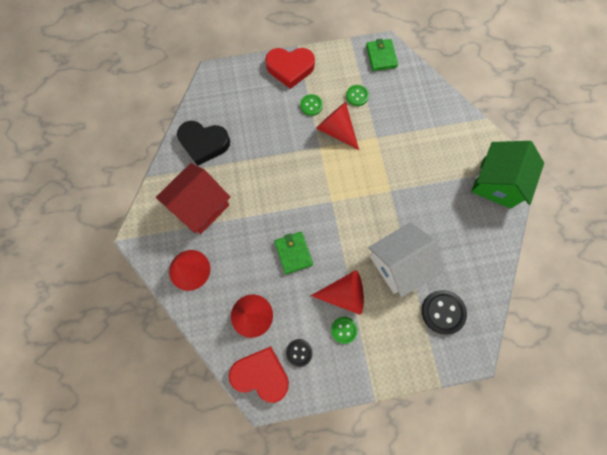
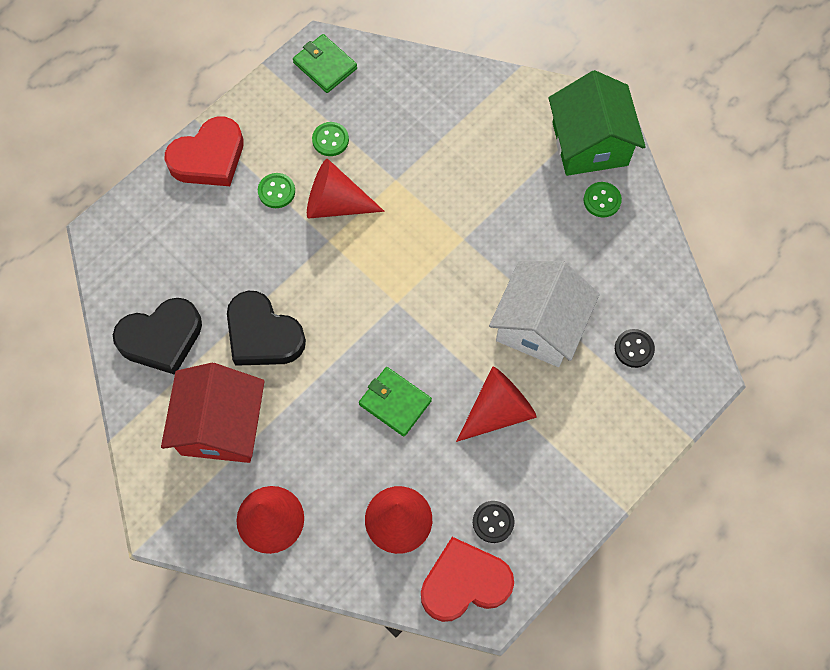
camera: 35 degrees left, 5 degrees down
green button [331,317,358,344] -> green button moved to [584,182,622,218]
black button [422,290,467,334] -> black button [615,329,655,368], size x0.60
none -> black heart [227,291,306,366]

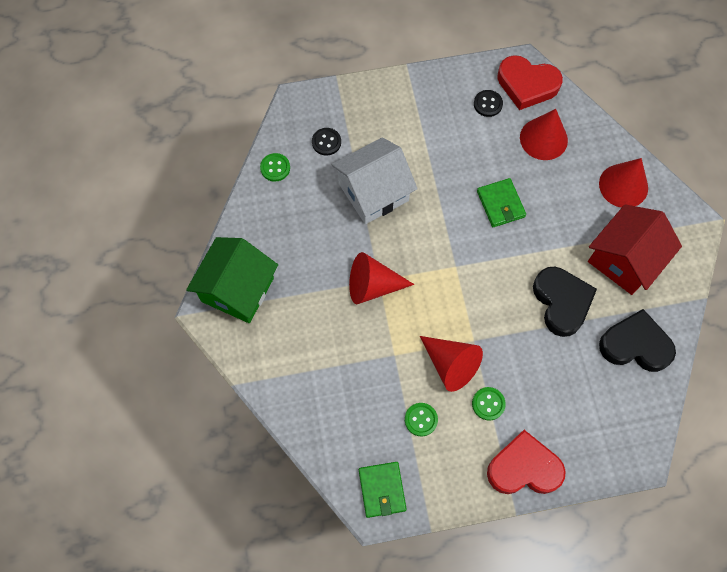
camera: 145 degrees left, 0 degrees up
red cone [456,367,537,442] -> red cone moved to [349,252,414,304]
green button [584,182,622,218] -> green button moved to [260,153,290,182]

